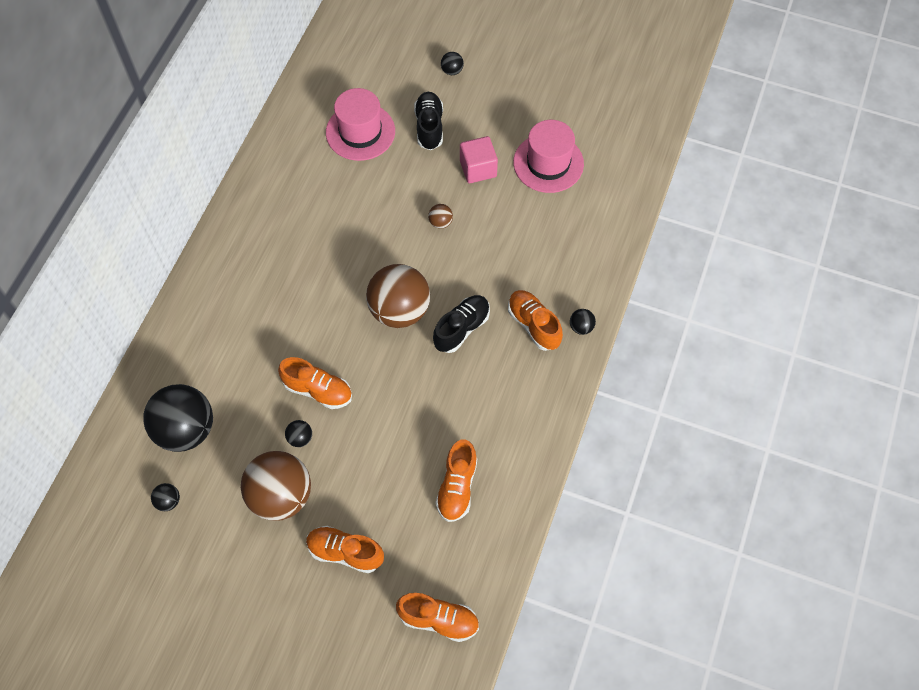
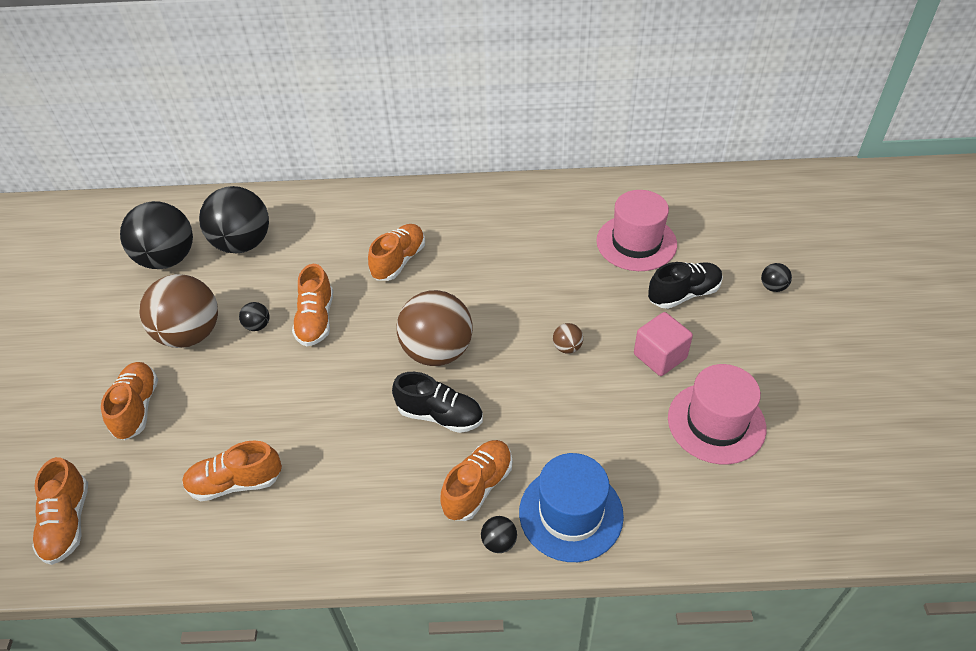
camera: 70 degrees right, 15 degrees down
black ball [151,483,180,511] -> black ball [120,201,193,269], size x2.45
none -> orange shoe [368,224,425,281]
none -> blue hat [519,453,624,562]

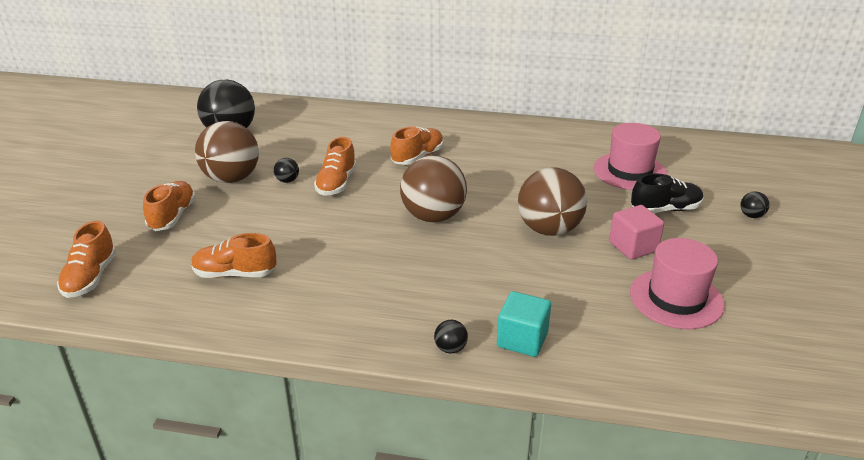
camera: 10 degrees right, 15 degrees down
black ball [199,186,269,253] -> none
black shoe [392,372,483,433] -> none
orange shoe [440,440,512,521] -> none
blue hat [519,453,624,562] -> turquoise cube [497,291,551,357]
brown ball [553,323,583,354] -> brown ball [518,167,587,236], size x2.45

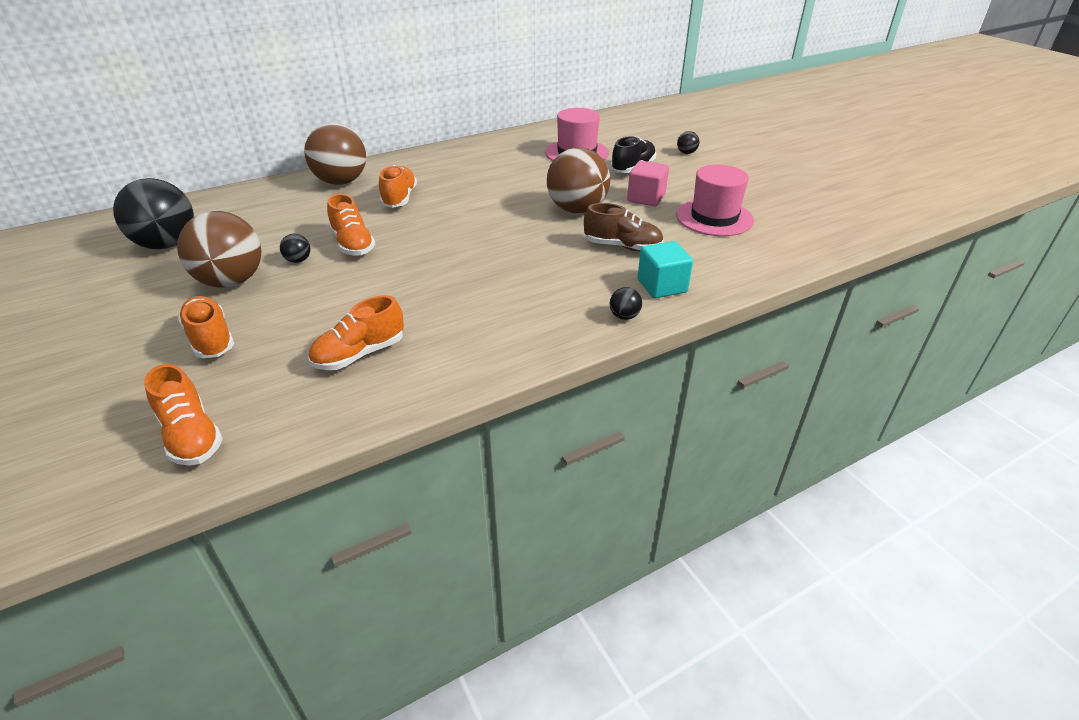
camera: 40 degrees left, 5 degrees up
brown ball [400,155,467,222] -> brown ball moved to [304,123,366,185]
none -> brown shoe [584,203,664,251]

